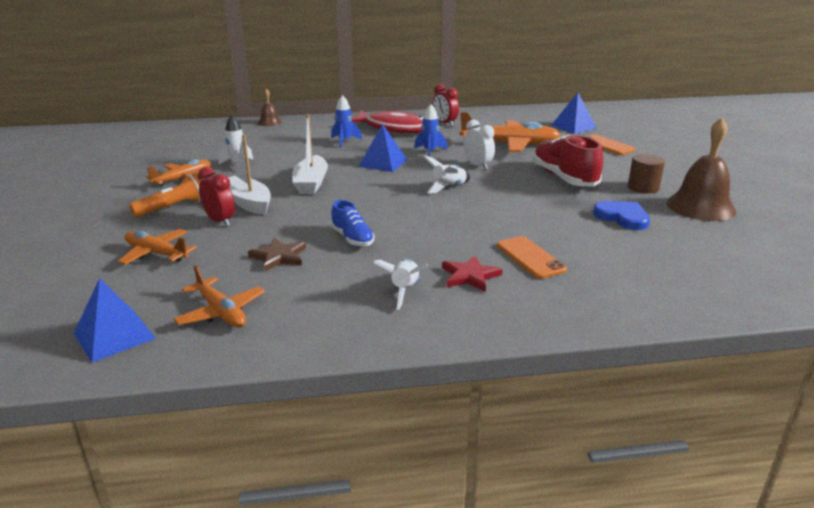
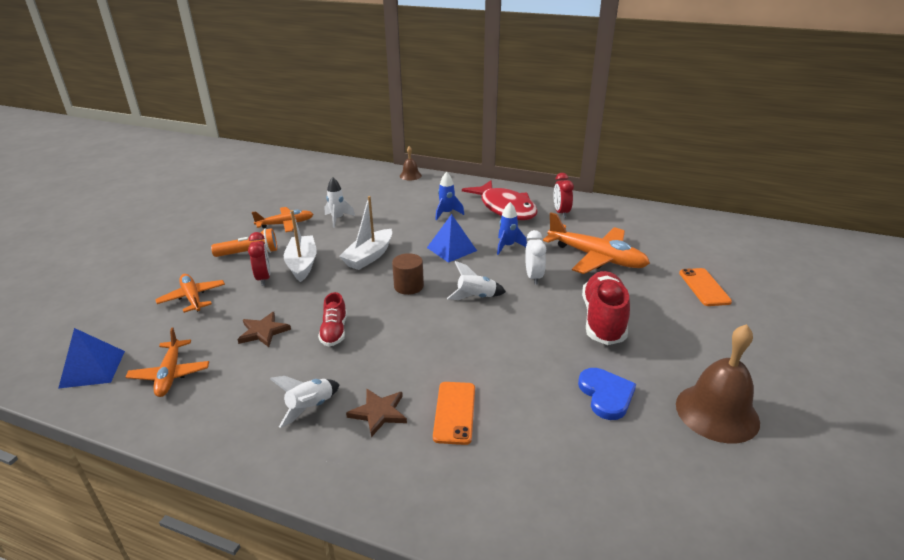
camera: 30 degrees right, 5 degrees up
blue shoe [331,200,375,247] -> red shoe [318,292,347,346]
red star [442,255,503,292] -> brown star [346,389,407,437]
blue pyramid [551,93,597,134] -> none
brown cylinder [628,154,665,194] -> brown cylinder moved to [392,253,424,295]

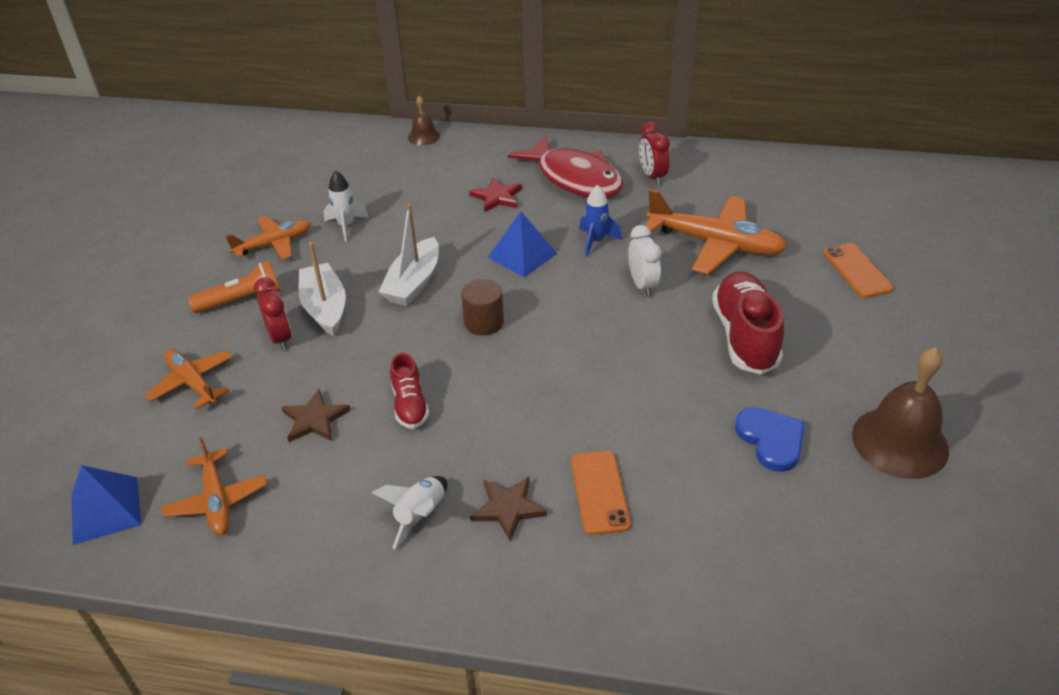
camera: 10 degrees left, 10 degrees up
blue rocket [435,172,464,220] -> red star [469,177,522,212]
white rocket [447,261,506,300] -> none

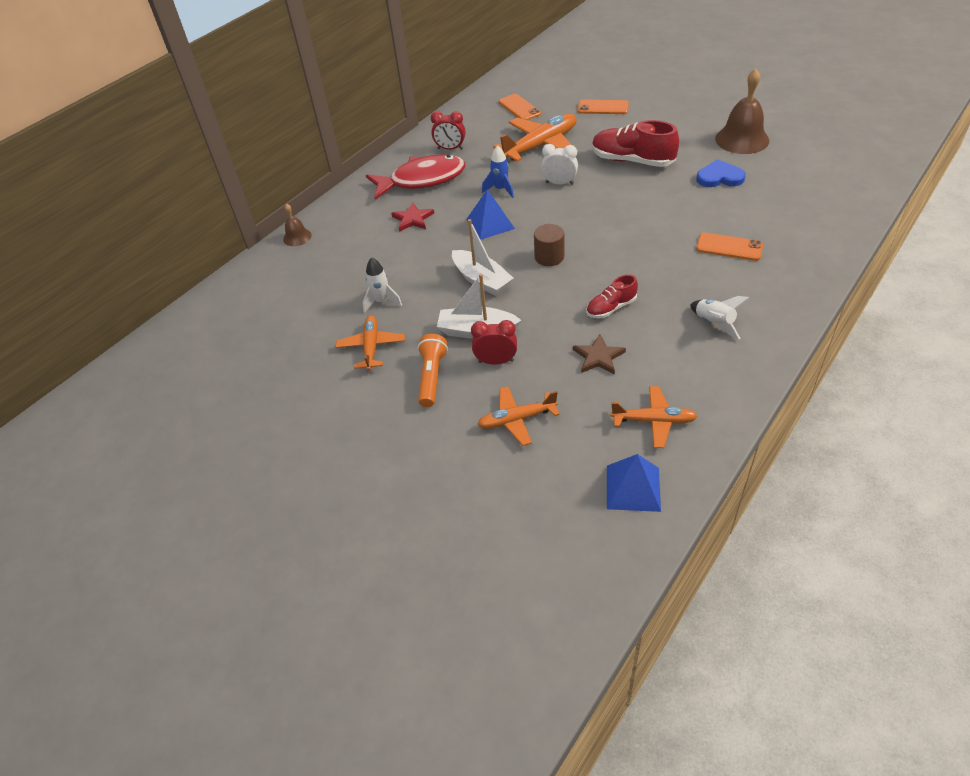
camera: 60 degrees left, 5 degrees up
red shoe [390,353,429,429] -> red shoe turned 135 degrees clockwise [586,274,638,318]
brown star [470,477,547,541] -> none
none -> orange phone [499,94,541,120]

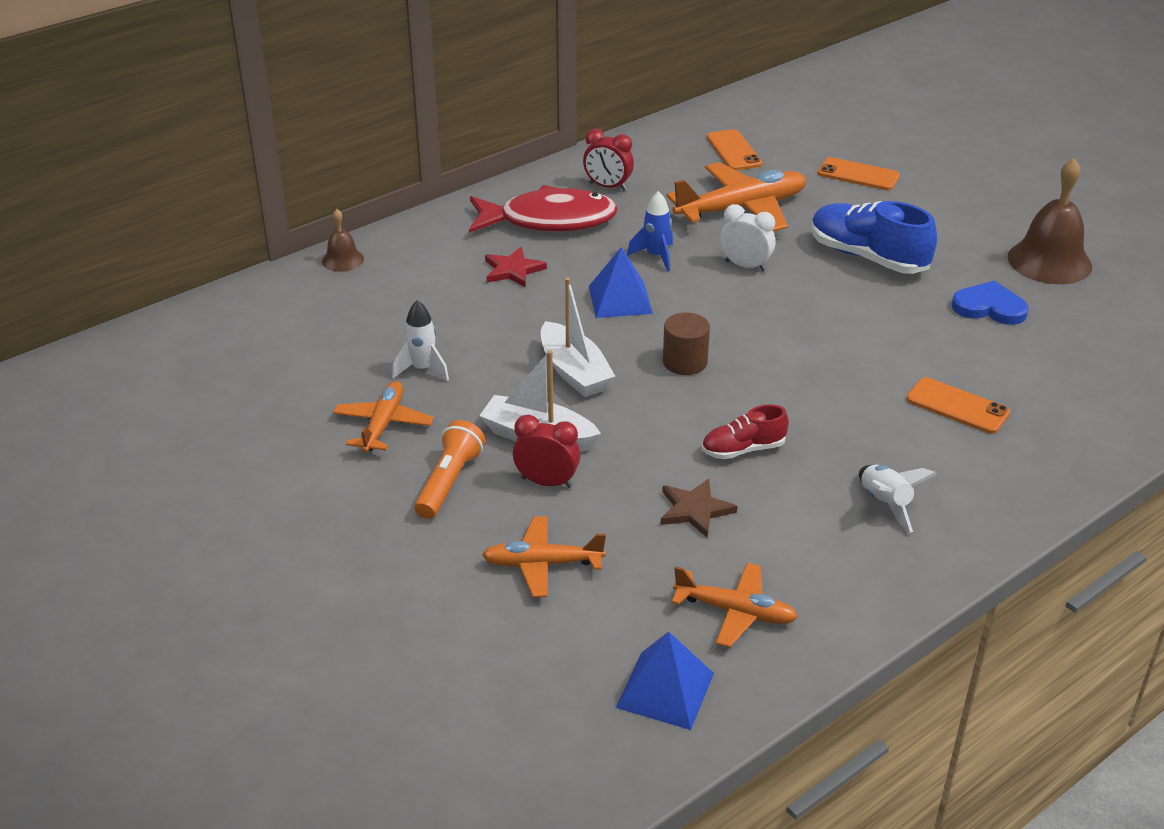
camera: 10 degrees right, 10 degrees down
red shoe [592,120,679,167] -> blue shoe [811,201,937,274]

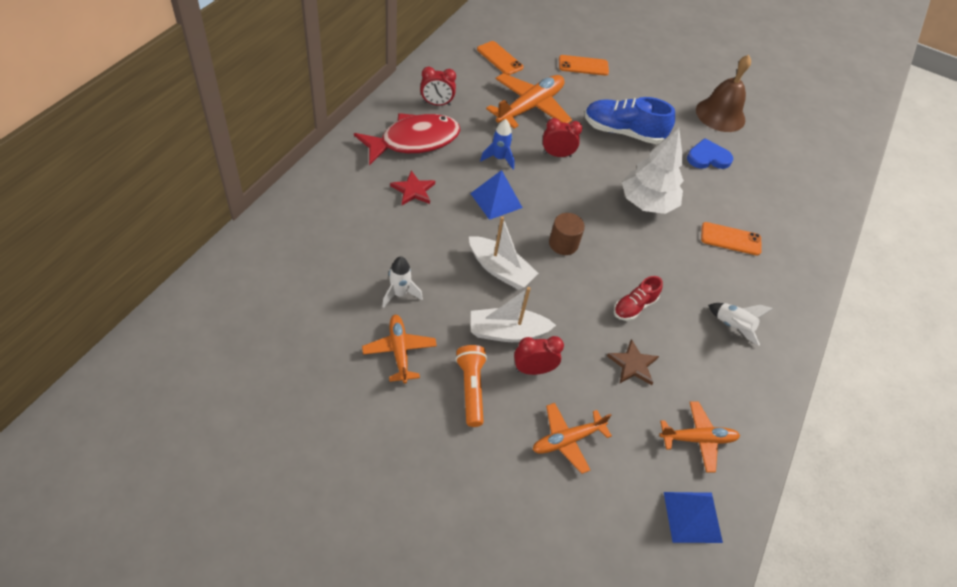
camera: 30 degrees left, 15 degrees up
brown bell [322,209,364,272] -> none
white clock [720,204,775,271] -> red clock [543,118,582,157]
none -> white tree [622,127,684,214]

